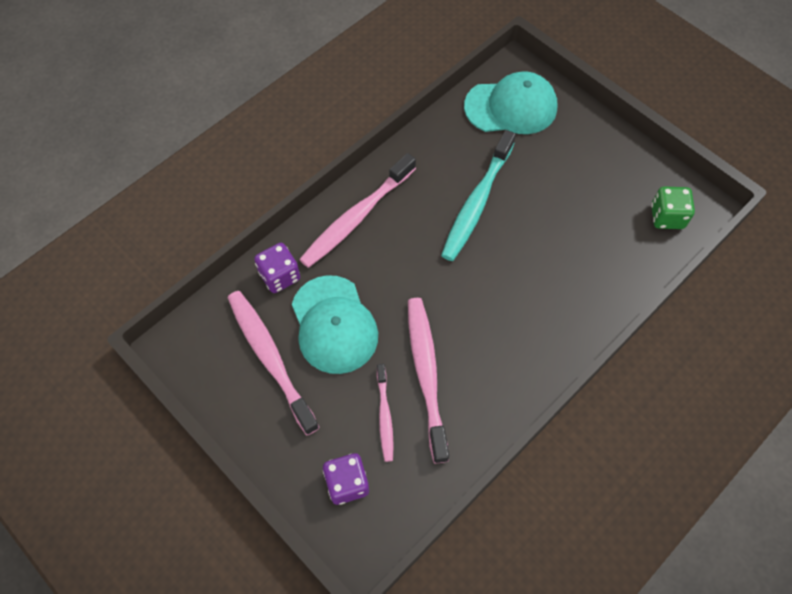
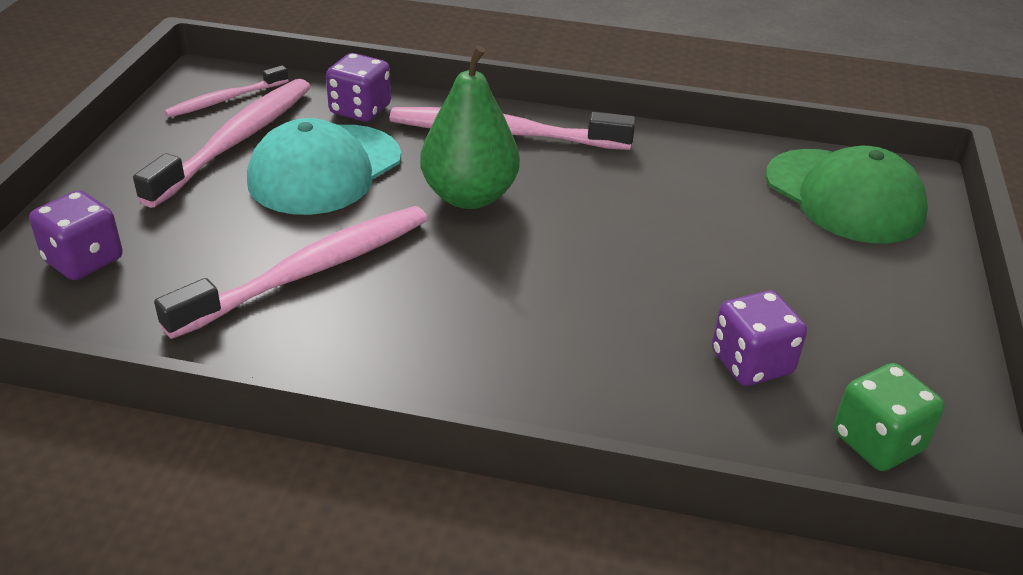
camera: 55 degrees right, 25 degrees down
pink toothbrush [377,364,394,462] -> pink toothbrush moved to [164,65,289,118]
turquoise toothbrush [441,130,516,261] -> none
turquoise cap [464,71,558,134] -> green cap [766,146,928,243]
none -> green pear [420,45,520,209]
none -> purple dice [712,290,807,386]

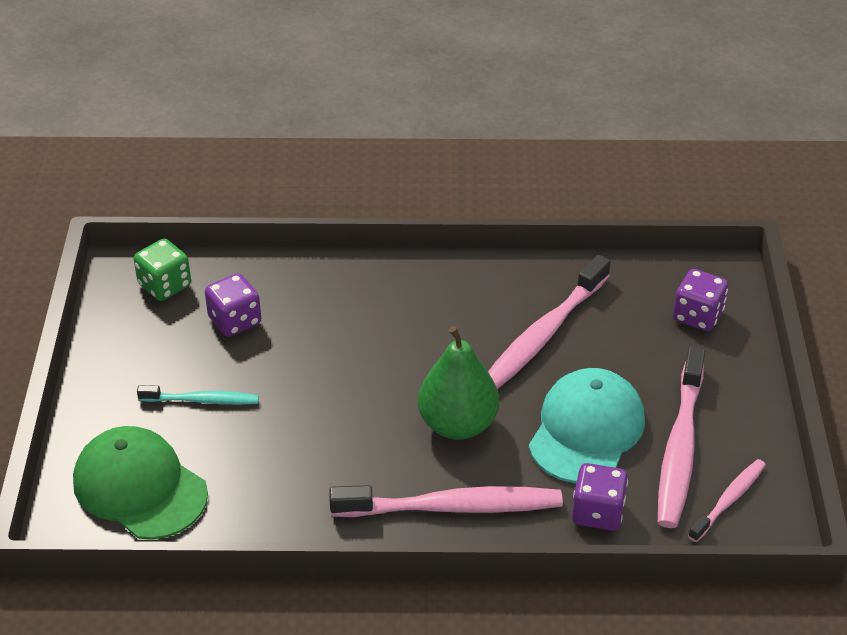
camera: 170 degrees right, 5 degrees up
none -> turquoise toothbrush [137,385,259,405]

